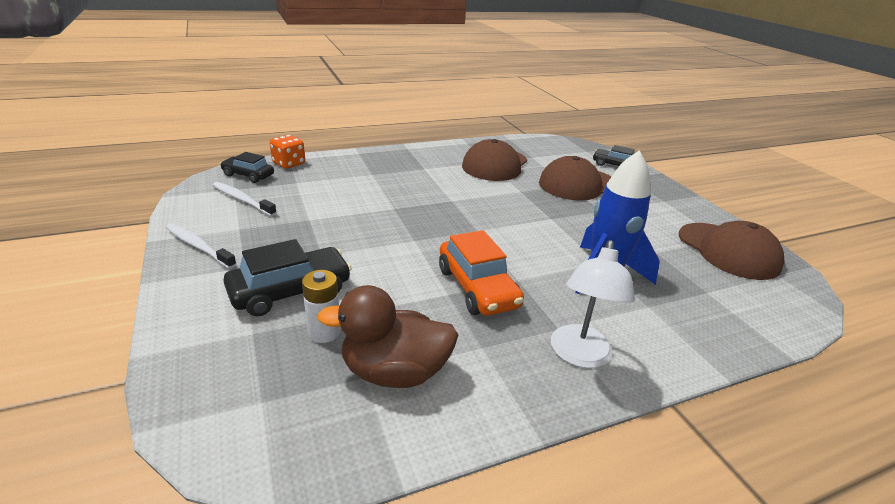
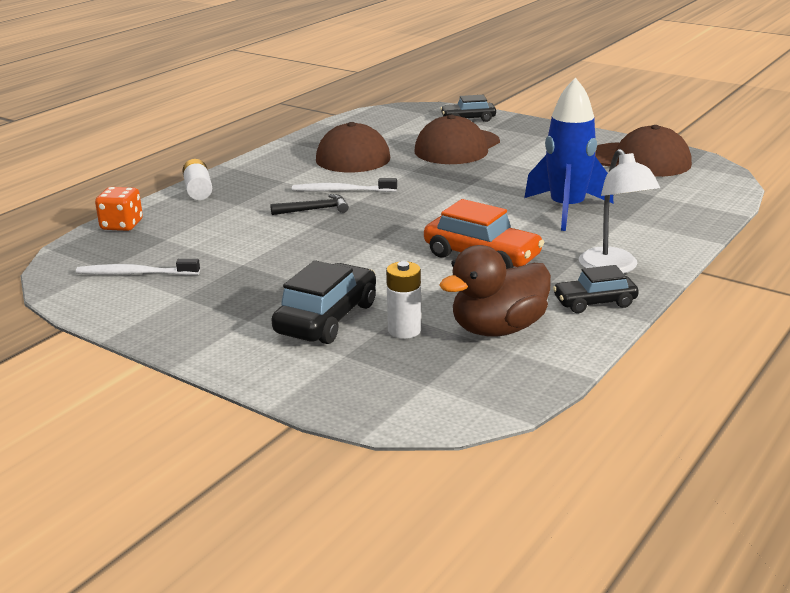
camera: 30 degrees left, 5 degrees down
white toothbrush [166,223,236,269] -> white toothbrush moved to [292,178,397,192]
black car [220,152,274,183] -> black car moved to [553,265,639,313]
none -> white battery [182,159,212,200]
none -> black hammer [270,194,349,215]

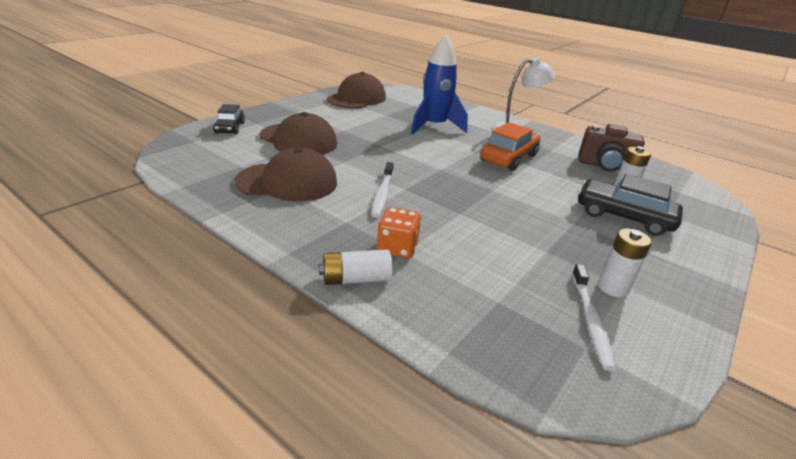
camera: 90 degrees left, 5 degrees up
orange dice [95,187,143,231] -> orange dice moved to [377,207,421,258]
black hammer [270,194,349,215] -> none
brown duck [439,245,551,337] -> brown camera [578,124,645,172]
black car [553,265,639,313] -> none
none -> white battery [598,228,652,297]

